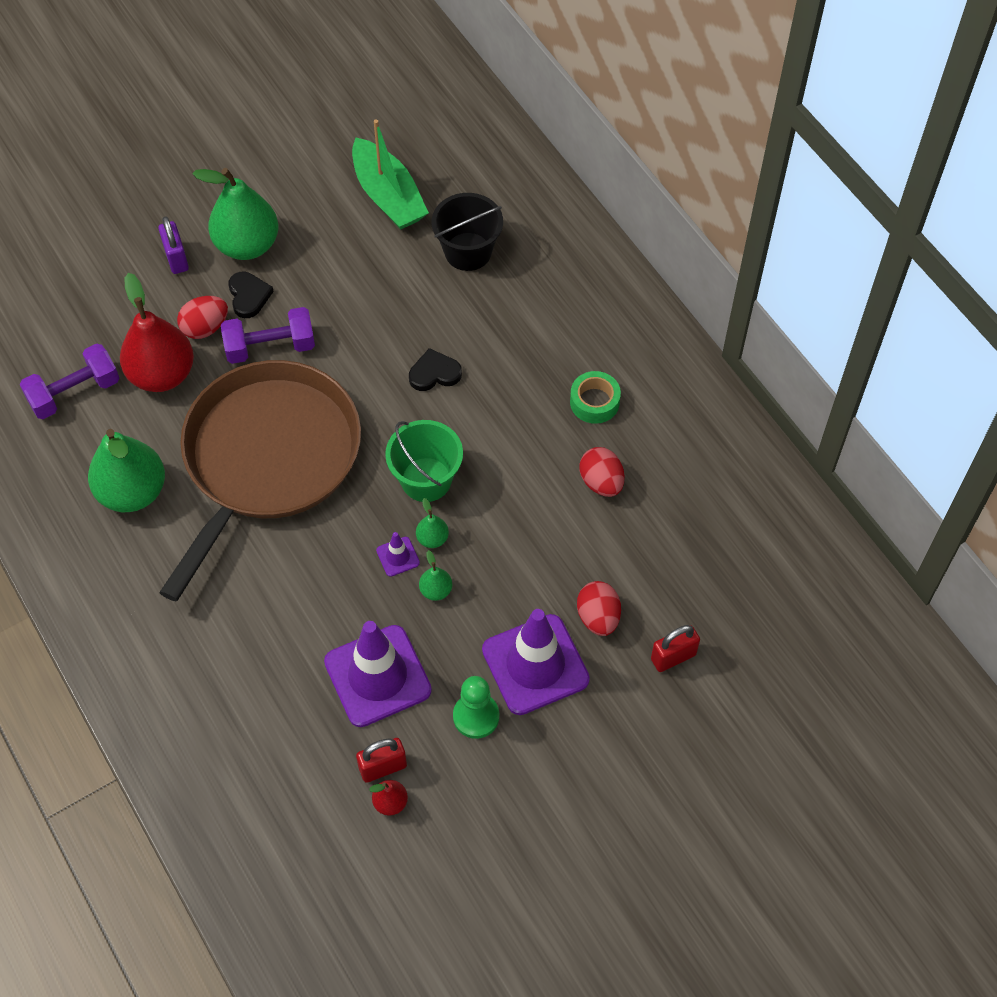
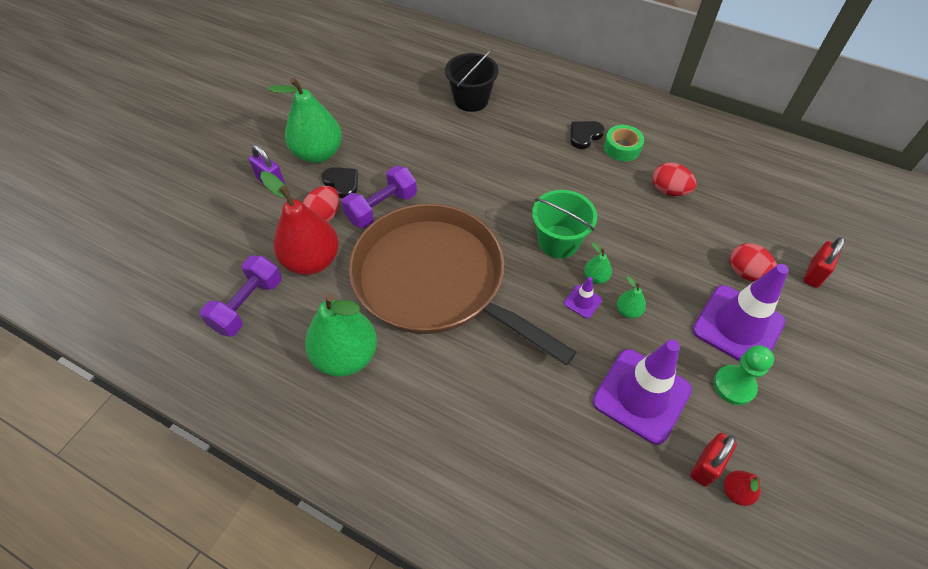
camera: 30 degrees left, 5 degrees down
brown pan [159,360,361,602] -> brown pan turned 45 degrees counterclockwise [349,204,577,365]
green boat [352,119,429,230] -> none
black heart [409,348,462,391] -> black heart moved to [570,121,605,149]

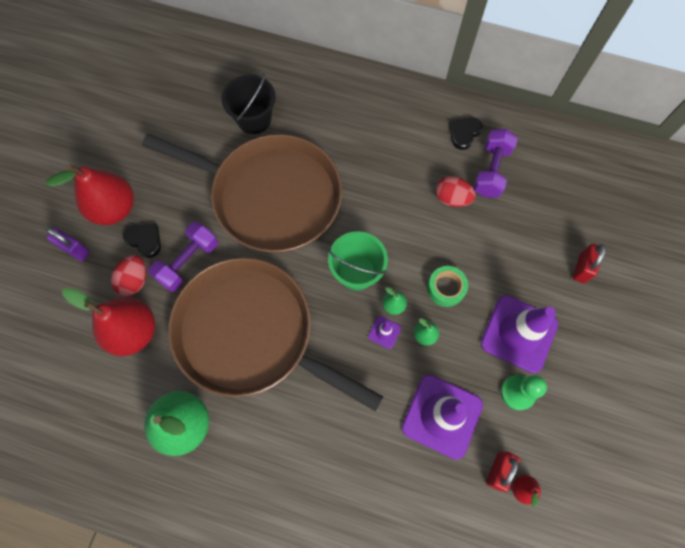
camera: 10 degrees left, 15 degrees up
purple dumbbell [200,255,282,337] -> purple dumbbell moved to [473,129,518,198]
green pear [268,77,342,163] -> red pear [46,164,134,225]
black heart [570,121,605,149] -> black heart moved to [449,117,483,150]
green tape [604,125,644,161] -> green tape moved to [427,266,468,307]
red egg [730,243,777,282] -> none
none -> brown pan [142,134,342,253]

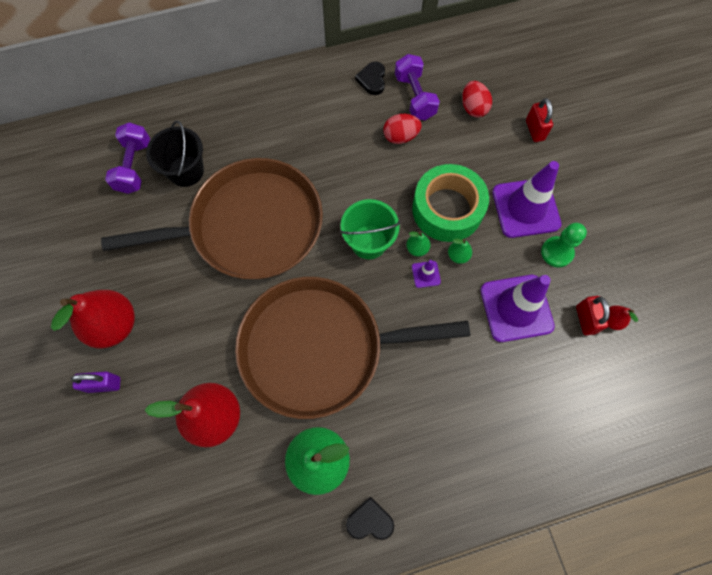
camera: 35 degrees left, 0 degrees up
red egg [111,255,146,296] -> red egg moved to [462,81,492,118]
black heart [123,224,161,258] -> black heart moved to [346,497,394,540]
purple dumbbell [148,222,218,292] -> purple dumbbell moved to [105,122,150,194]
green tape [427,266,468,307] -> green tape [412,164,489,242], size x1.95

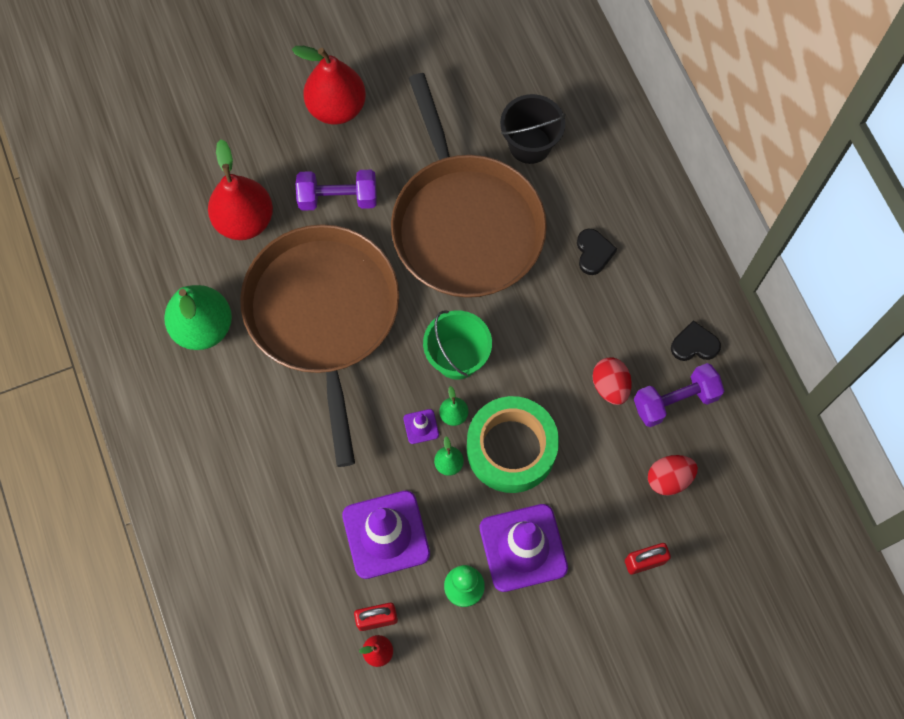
camera: 85 degrees right, 0 degrees up
purple padlock [71,371,121,393] -> none
purple dumbbell [105,122,150,194] -> purple dumbbell moved to [296,170,377,211]
black heart [346,497,394,540] -> black heart moved to [577,229,617,275]

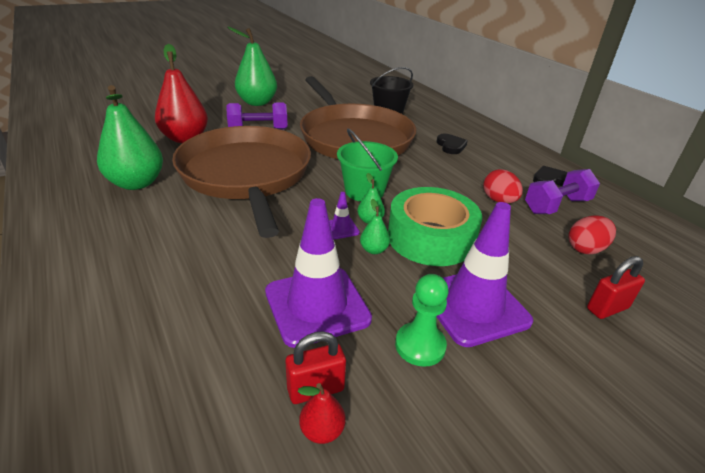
camera: 10 degrees left, 35 degrees down
red pear [292,46,366,124] -> green pear [228,27,277,106]

